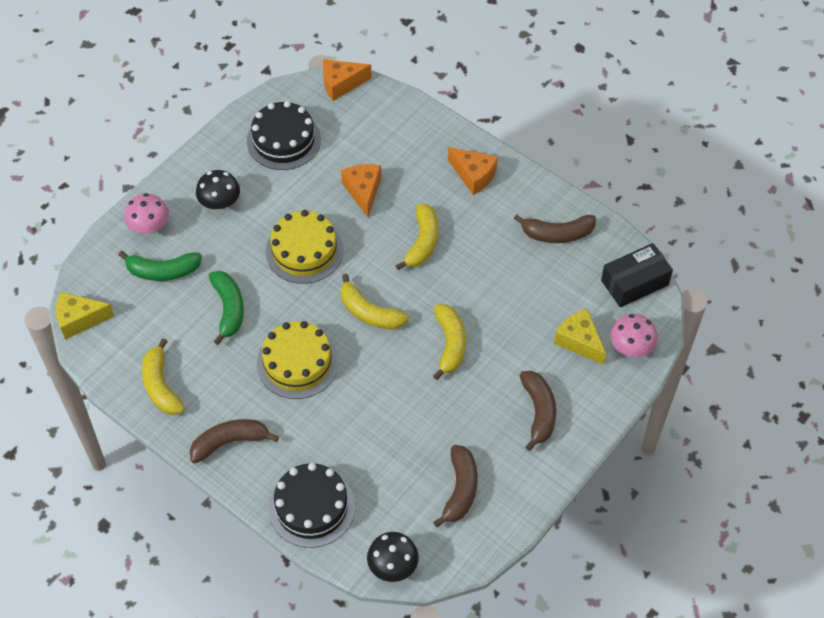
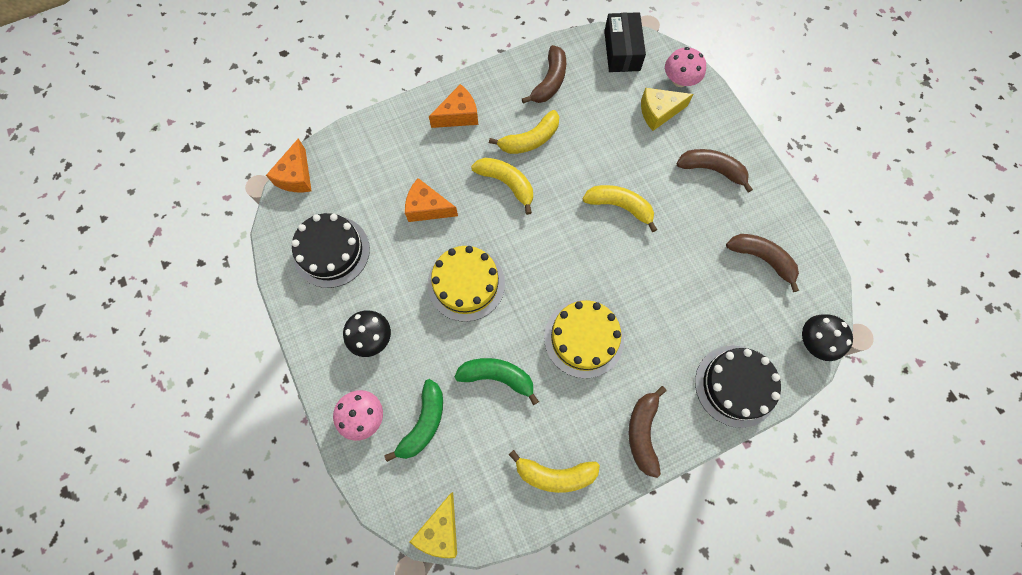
camera: 65 degrees left, 15 degrees up
yellow banana [341,274,409,330] -> yellow banana moved to [489,110,559,154]

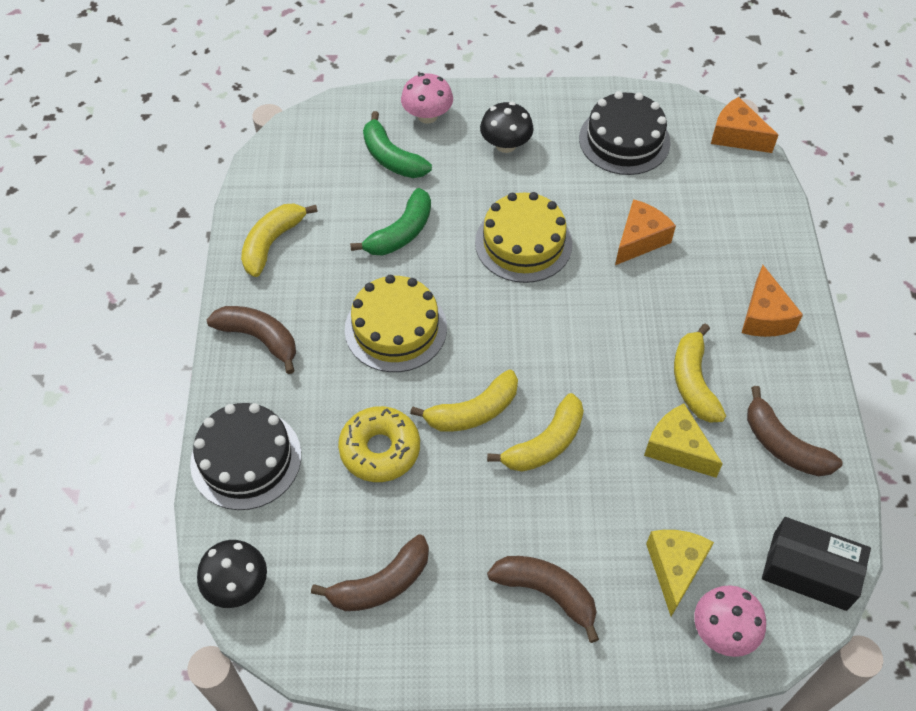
camera: 115 degrees right, 15 degrees down
yellow cheese [410,492,457,558] -> yellow cheese moved to [644,404,723,478]
yellow banana [471,158,533,215] -> yellow banana moved to [410,370,518,432]
brown banana [677,149,753,193] -> brown banana turned 105 degrees counterclockwise [487,556,599,643]
none -> yellow donut [338,406,420,482]

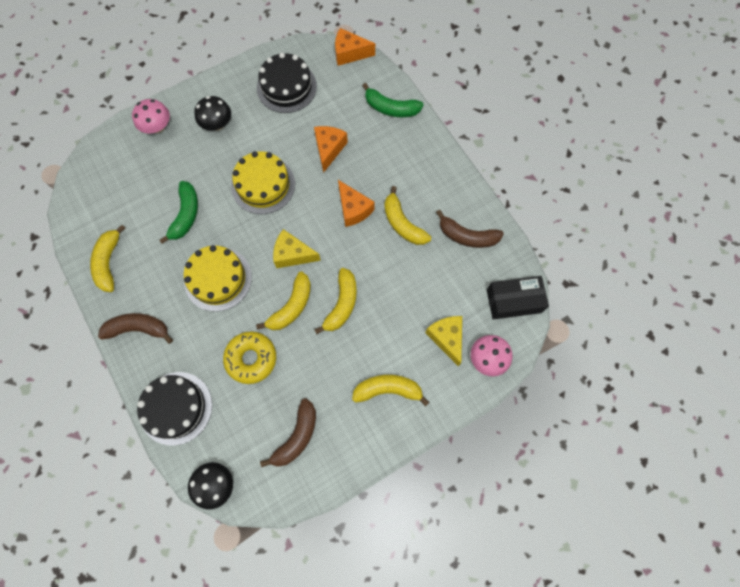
camera: 30 degrees left, 15 degrees up
green banana [363,111,432,178] -> green banana moved to [362,83,424,117]
brown banana [487,556,599,643] -> yellow banana [352,375,429,406]
yellow cheese [644,404,723,478] -> yellow cheese moved to [273,229,321,268]
orange cheese [742,265,803,337] -> orange cheese moved to [338,180,375,227]

